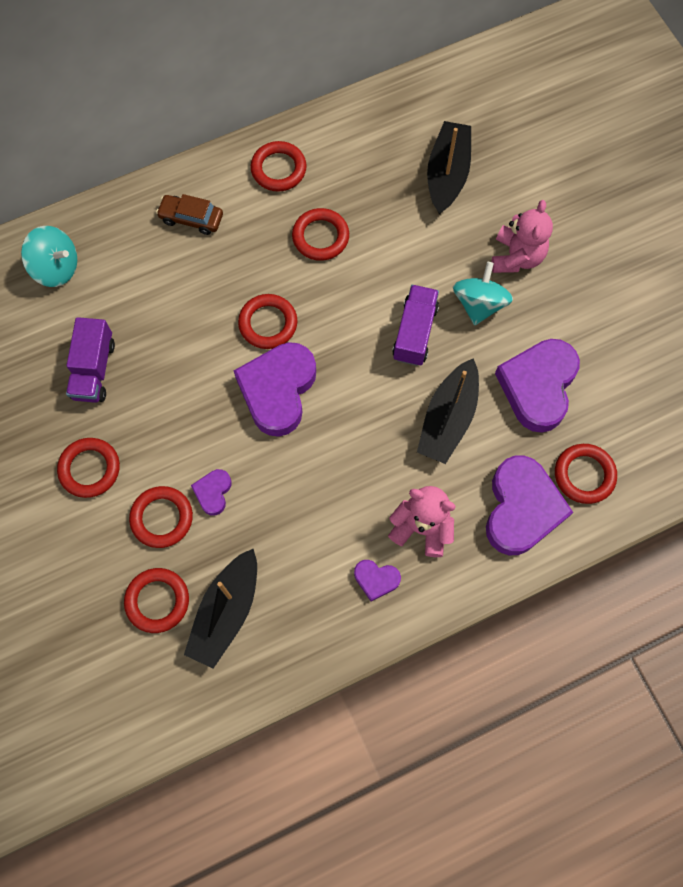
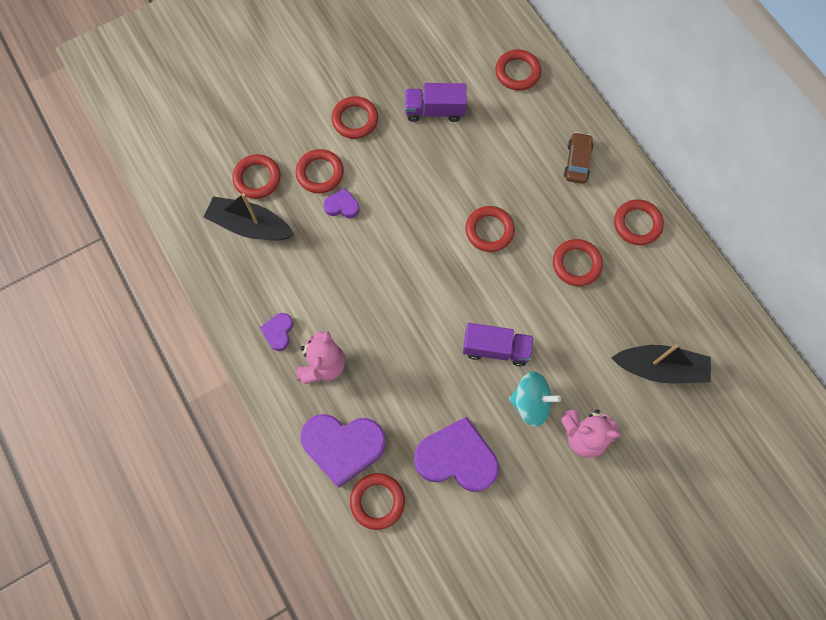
camera: 85 degrees right, 0 degrees up
turquoise spinning top [21,226,77,287] -> red ring [495,50,541,91]
purple heart [234,342,316,437] -> none
black boat [417,358,479,464] -> none

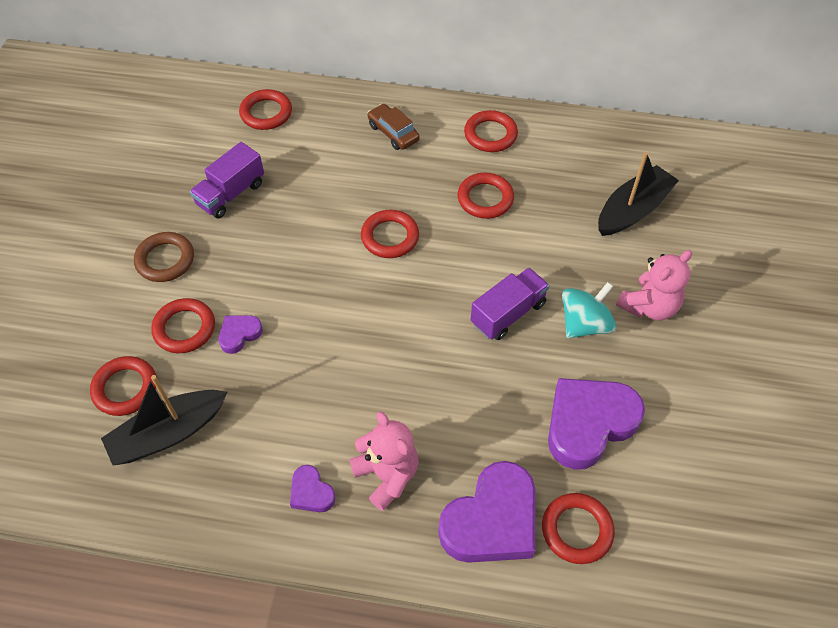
camera: 50 degrees left, 15 degrees down
red ring [331,96,378,139] -> brown ring [134,232,194,282]

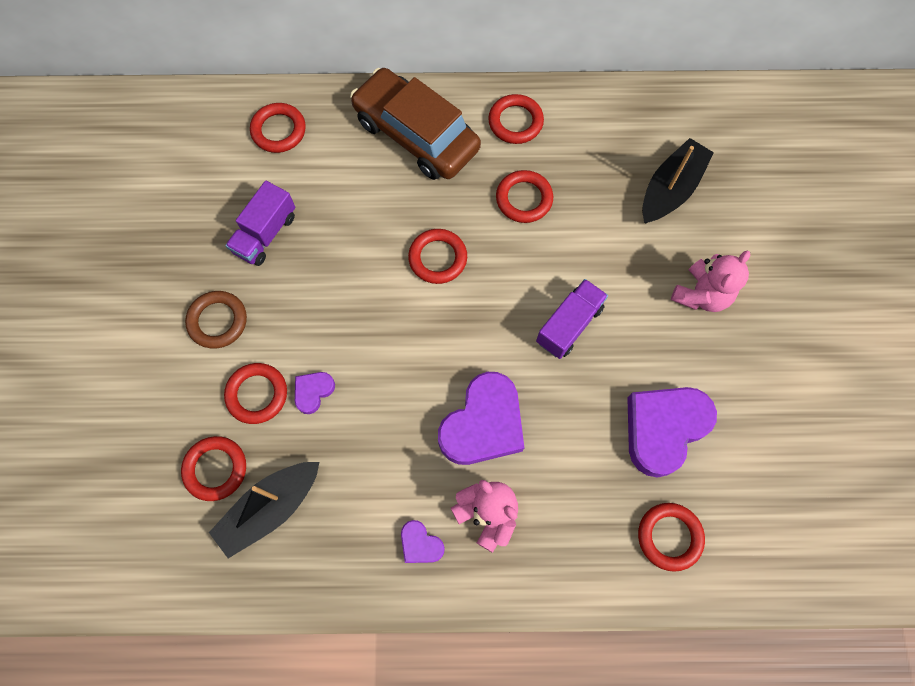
camera: 10 degrees left, 15 degrees up
brown car [368,104,420,150] -> brown car [350,68,481,180], size x2.16
purple heart [438,461,535,563] -> purple heart moved to [438,372,524,465]
turquoise spinning top [562,282,616,338] -> none

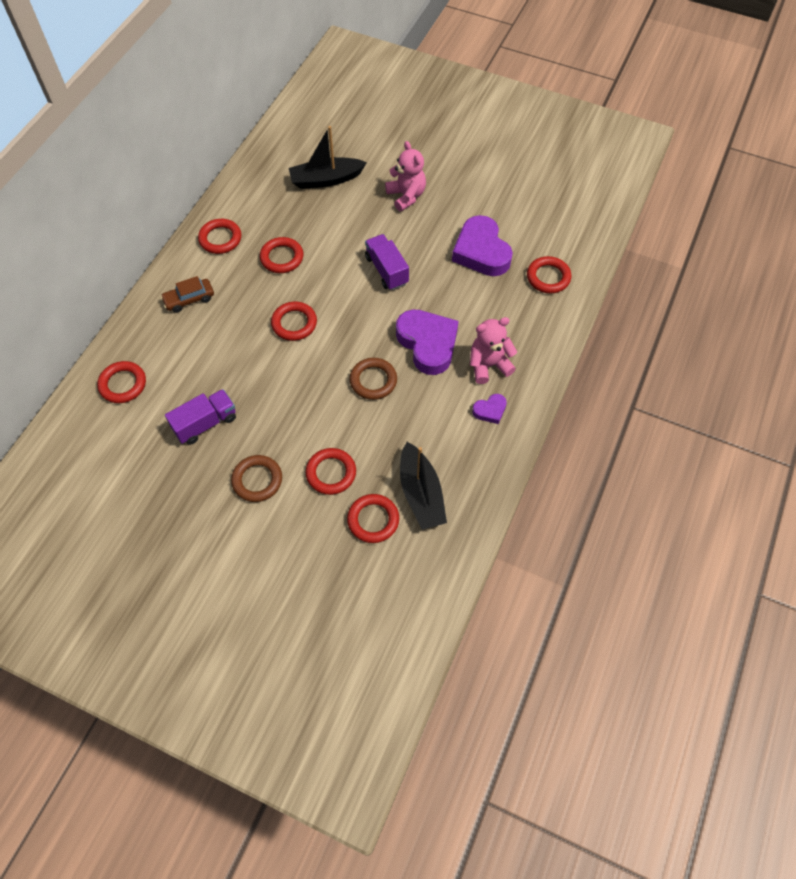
camera: 65 degrees left, 10 degrees down
purple truck [225,181,295,266] -> purple truck turned 90 degrees counterclockwise [165,389,236,445]
purple heart [295,372,335,414] -> none
brown car [350,68,481,180] -> brown car [161,276,214,313], size x0.46
black boat [642,138,714,224] -> black boat turned 75 degrees counterclockwise [289,126,367,189]
none -> brown ring [350,358,397,400]

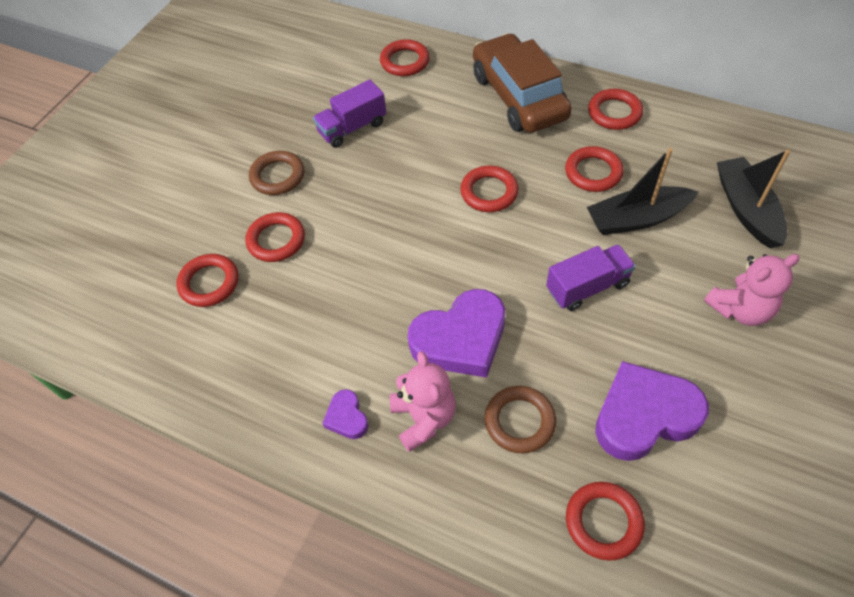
camera: 95 degrees right, 5 degrees down
brown car [161,276,214,313] -> brown car [473,33,572,133], size x2.16
purple truck [165,389,236,445] -> purple truck turned 90 degrees clockwise [313,79,386,148]
brown ring [350,358,397,400] -> brown ring moved to [485,386,556,453]
black boat [400,442,447,530] -> black boat moved to [587,148,699,235]

